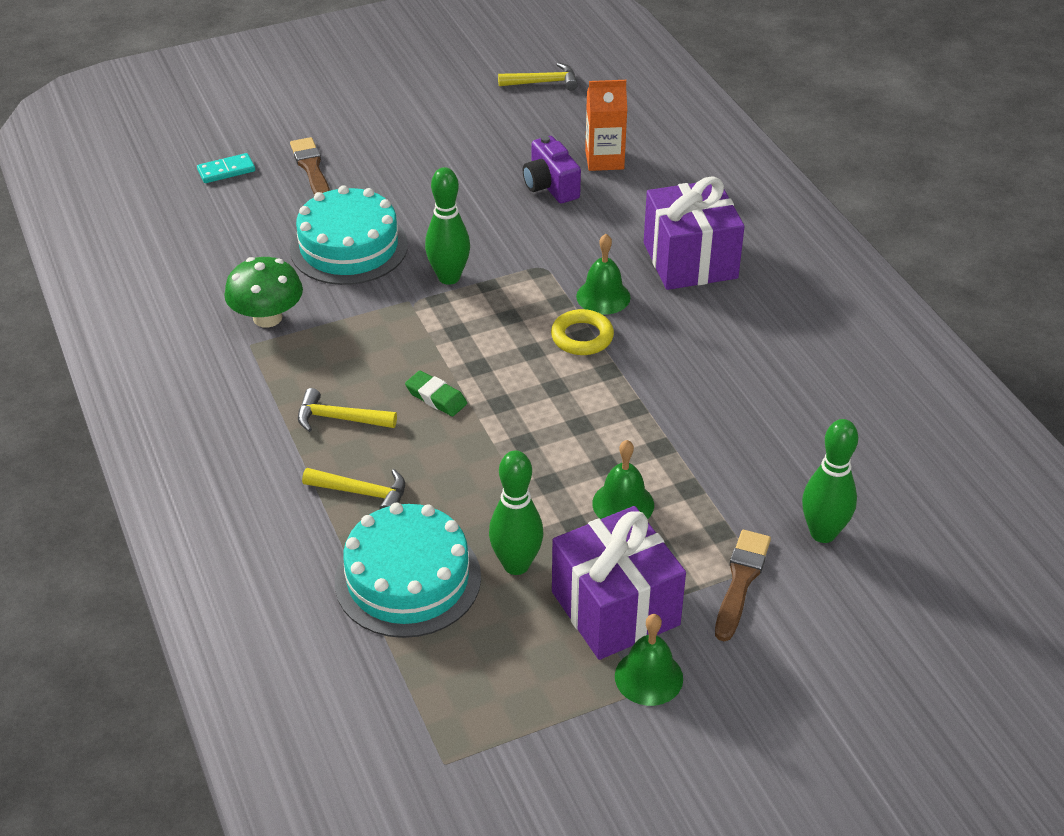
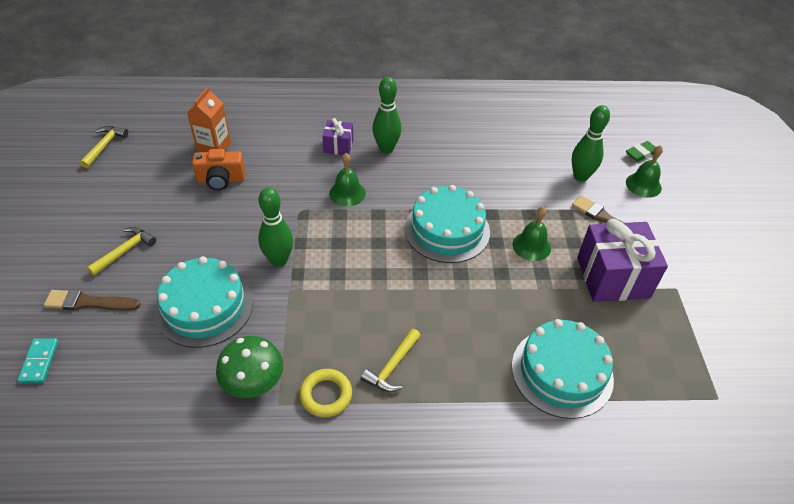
camera: 70 degrees left, 5 degrees up
yellow hammer [302,468,405,510] -> yellow hammer moved to [87,227,156,276]
green eraser [405,371,467,416] -> green eraser moved to [626,141,656,162]
green bowling pin [489,451,543,575] -> green bowling pin moved to [372,77,401,154]
purple camera [523,136,581,203] -> orange camera [192,149,245,190]
yellow ring [551,309,614,355] -> yellow ring moved to [299,369,352,417]
green bell [615,614,683,706] -> green bell moved to [626,145,663,198]
purple gift [644,177,745,290] -> purple gift [322,118,353,155], size x0.51
none -> turquoise cake [405,185,490,263]

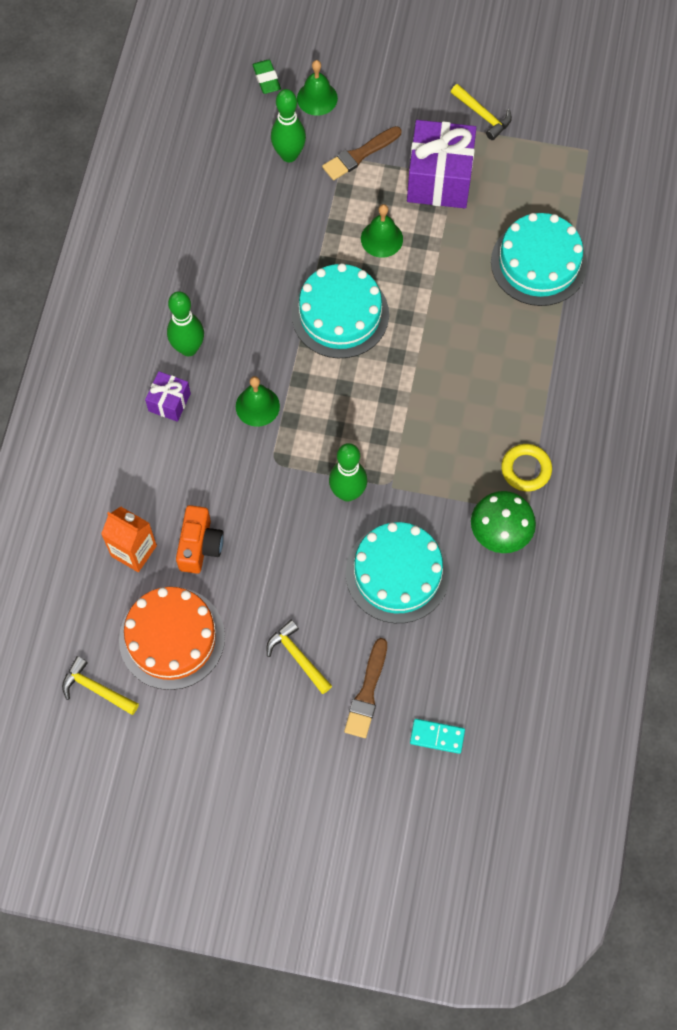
camera: 75 degrees left, 20 degrees up
yellow hammer [361,329,421,392] -> yellow hammer moved to [451,84,512,140]
none -> orange cake [119,587,225,690]

